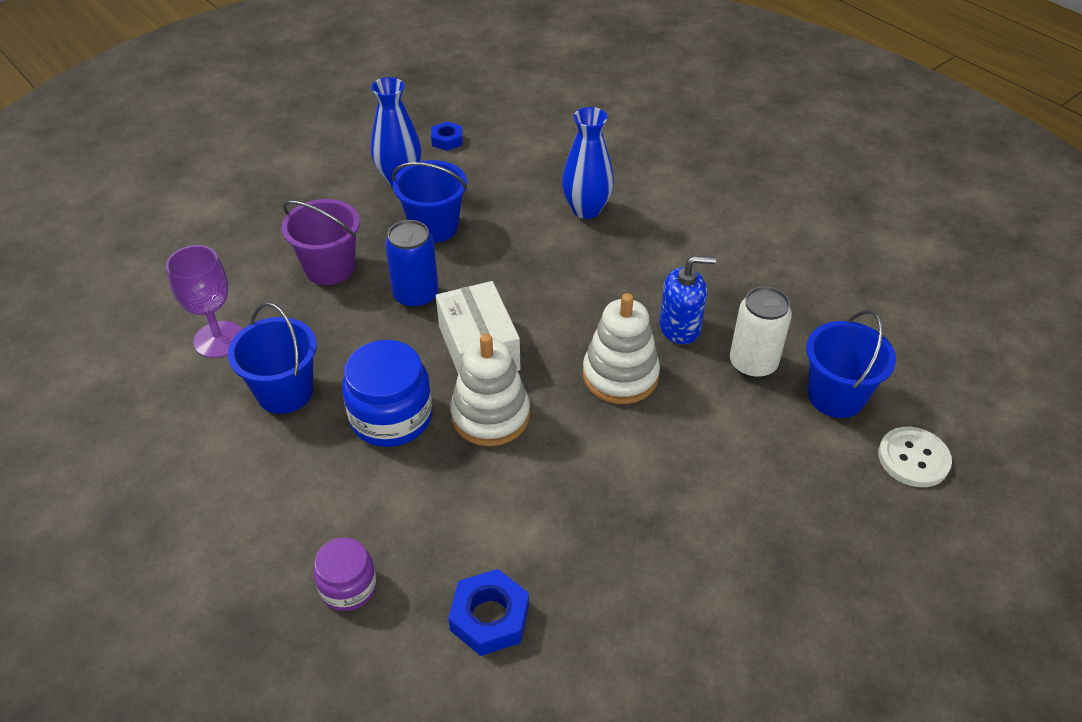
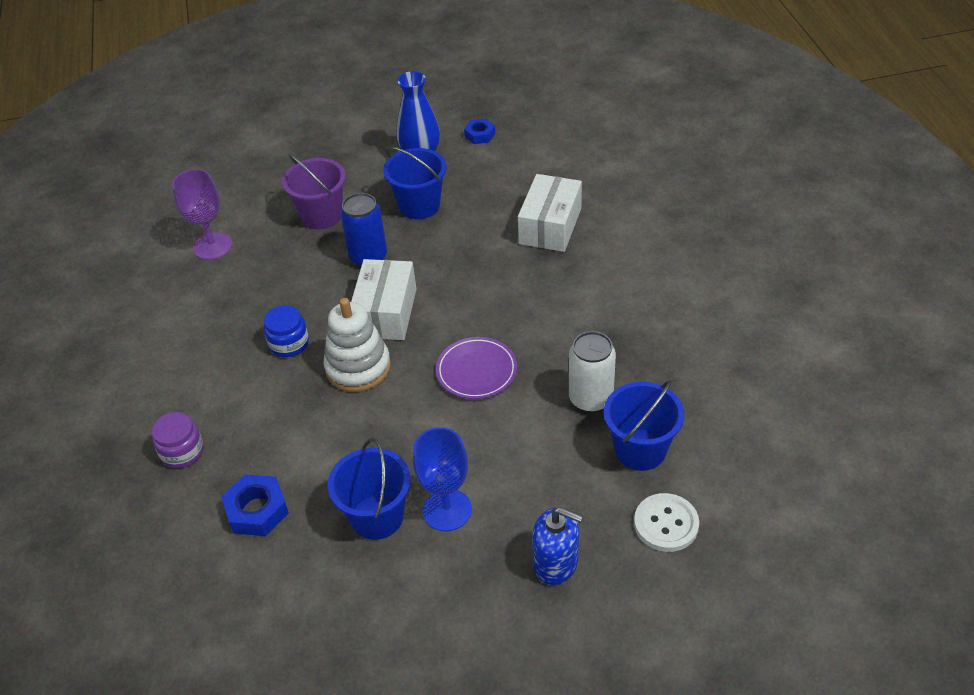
camera: 30 degrees right, 0 degrees up
blue bucket [228,302,317,414] -> blue bucket moved to [328,438,411,540]
blue jar [342,340,433,447] -> blue jar [264,305,309,357], size x0.61
blue vase [562,107,614,219] -> white box [518,174,582,252]
white stacking toy [583,293,660,404] -> purple plate [436,337,517,399]
blue soap dispenser [659,256,716,344] -> blue soap dispenser moved to [532,507,583,585]
none -> blue goblet [413,427,472,531]

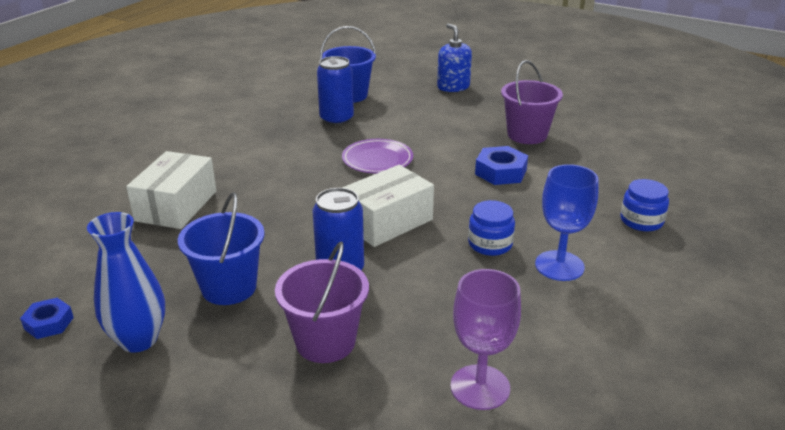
camera: 140 degrees left, 15 degrees down
purple jar [152,412,204,468] -> blue jar [620,179,669,231]
blue nut [221,474,289,536] -> blue nut moved to [475,146,528,185]
white stacking toy [323,298,391,392] -> none
blue bucket [328,438,411,540] -> purple bucket [501,60,563,144]
blue goblet [413,427,472,531] -> blue goblet moved to [535,164,599,281]
white box [518,174,582,252] -> white box turned 45 degrees counterclockwise [126,151,216,229]
white can [569,331,616,413] -> blue can [317,56,354,126]
white button [634,493,699,552] -> none

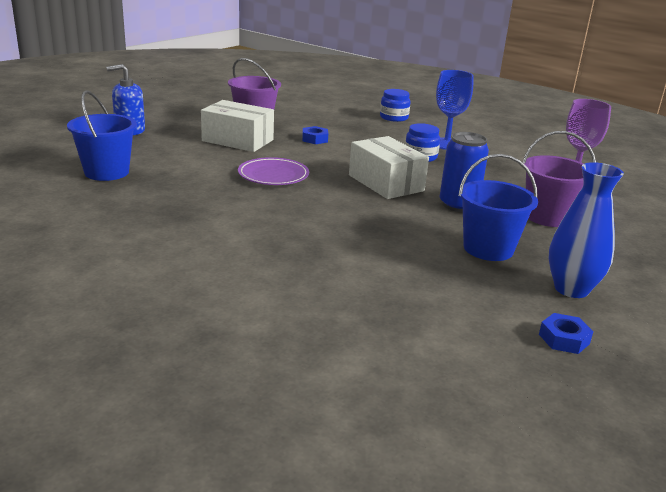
camera: 85 degrees left, 5 degrees down
white box [126,151,216,229] -> white box moved to [201,100,274,152]
blue can [317,56,354,126] -> none
blue nut [475,146,528,185] -> blue nut [302,126,328,144], size x0.65

